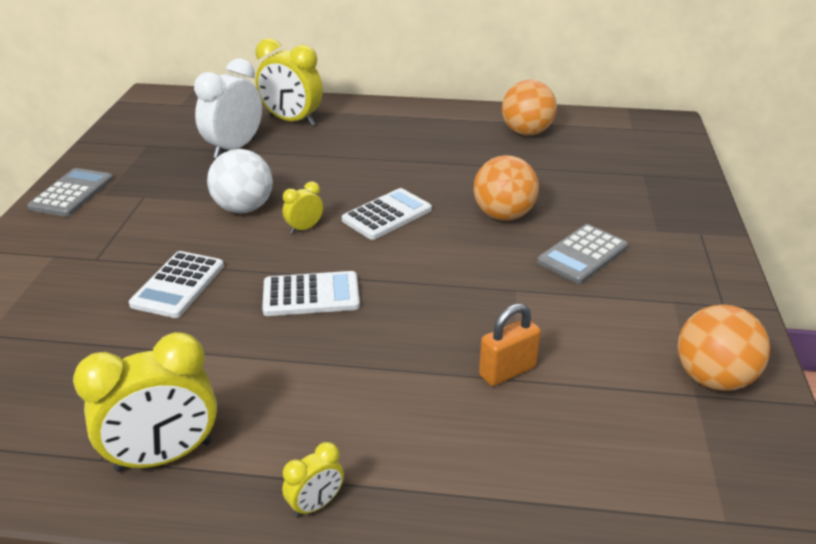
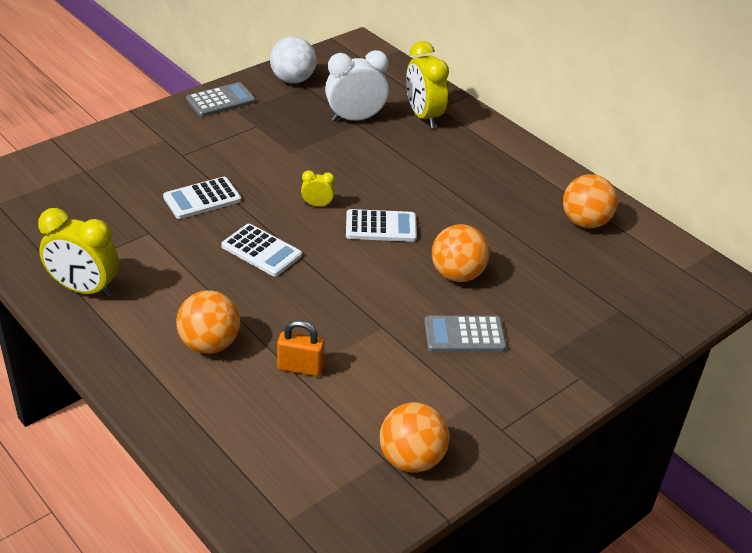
camera: 40 degrees right, 5 degrees up
white ball [207,149,273,213] -> white ball moved to [270,36,317,84]
yellow clock [282,442,344,518] -> none
none -> orange ball [176,290,240,354]

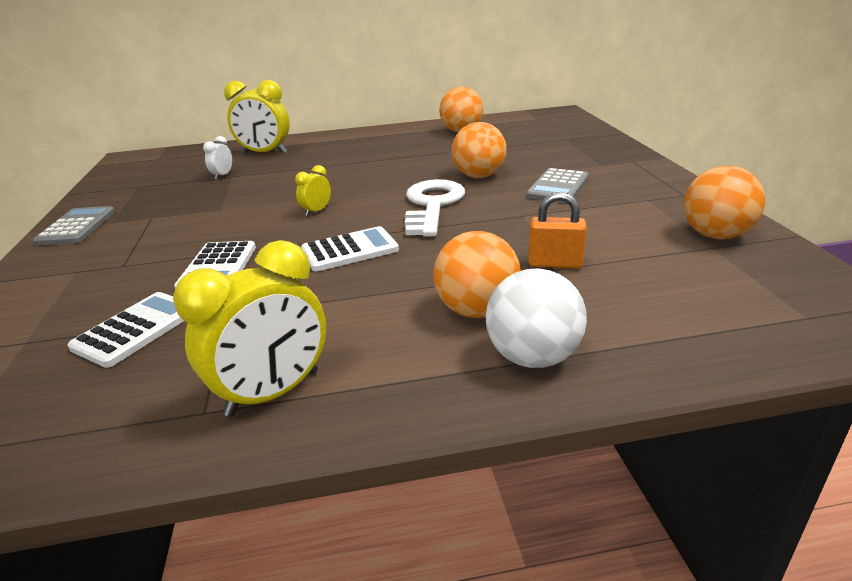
camera: 55 degrees left, 10 degrees down
white ball [270,36,317,84] -> white ball moved to [485,268,587,368]
orange padlock [277,320,325,376] -> orange padlock turned 60 degrees clockwise [529,192,587,269]
white clock [325,50,389,122] -> white clock [203,136,232,180], size x0.49
white calculator [346,209,417,242] -> white calculator moved to [68,292,184,368]
none -> white key [405,179,465,236]

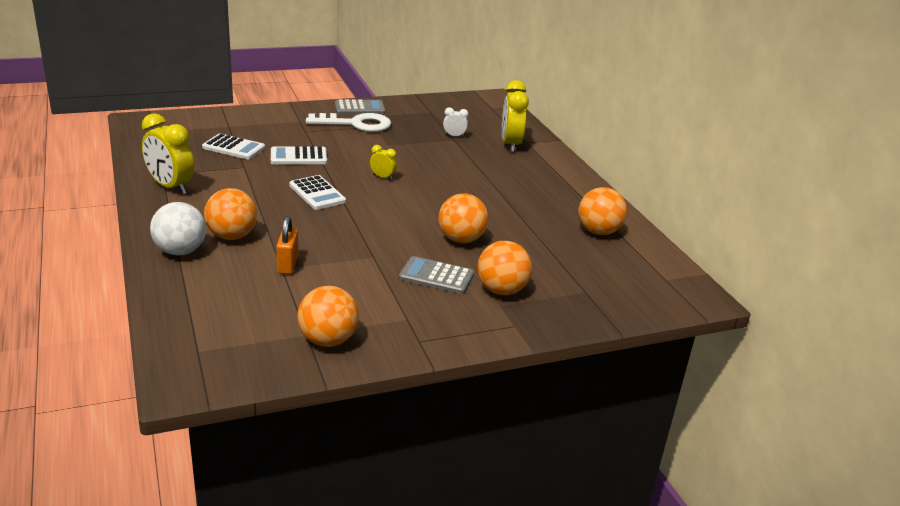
camera: 75 degrees right, 0 degrees up
white key [405,179,465,236] -> white key moved to [306,113,391,132]
none -> orange ball [477,241,532,295]

